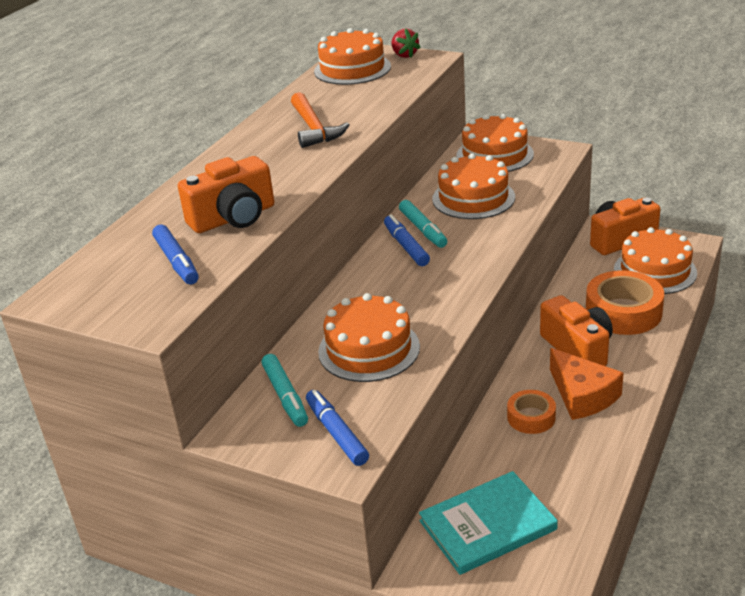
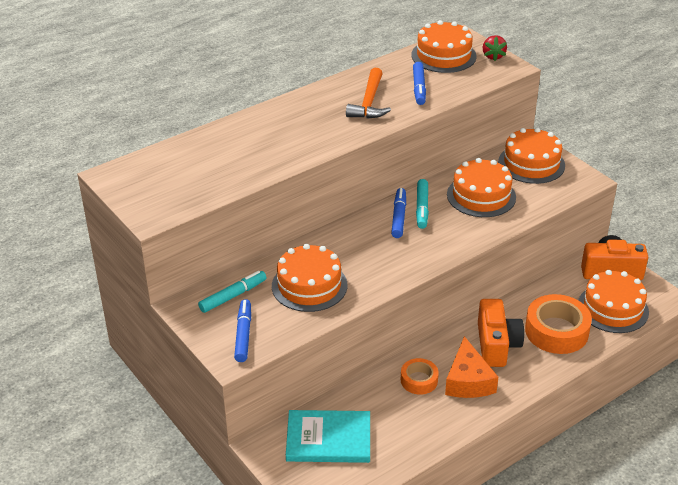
camera: 25 degrees right, 5 degrees up
blue marker [152,224,199,285] -> blue marker moved to [413,62,426,105]
orange camera [178,156,274,233] -> none
turquoise marker [261,354,308,427] -> turquoise marker turned 135 degrees counterclockwise [198,271,267,313]

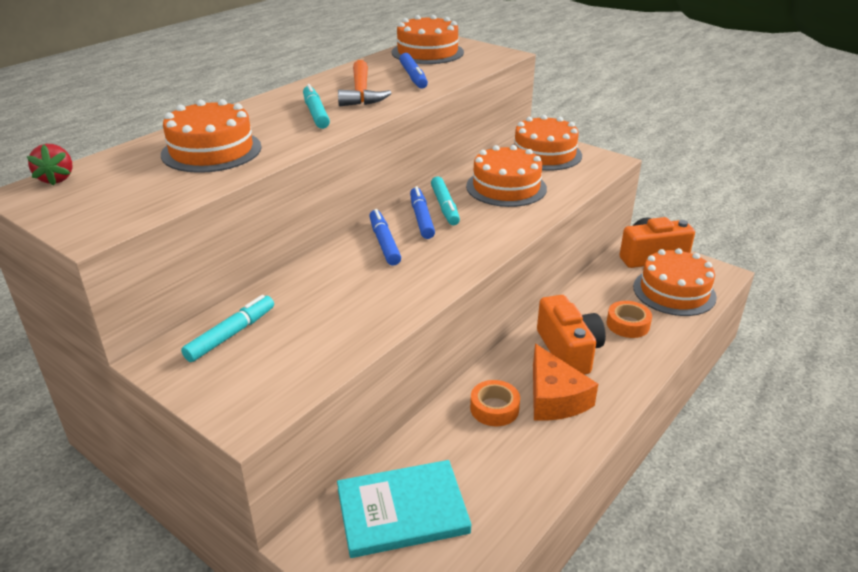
camera: 15 degrees left, 5 degrees down
blue marker [234,299,251,362] -> blue marker moved to [370,209,401,265]
orange cake [272,244,347,312] -> orange cake moved to [161,99,262,173]
red strawberry [482,35,507,61] -> red strawberry moved to [27,144,73,186]
orange tape [525,294,592,354] -> orange tape [606,301,652,338], size x0.57
none -> turquoise marker [303,84,330,129]

